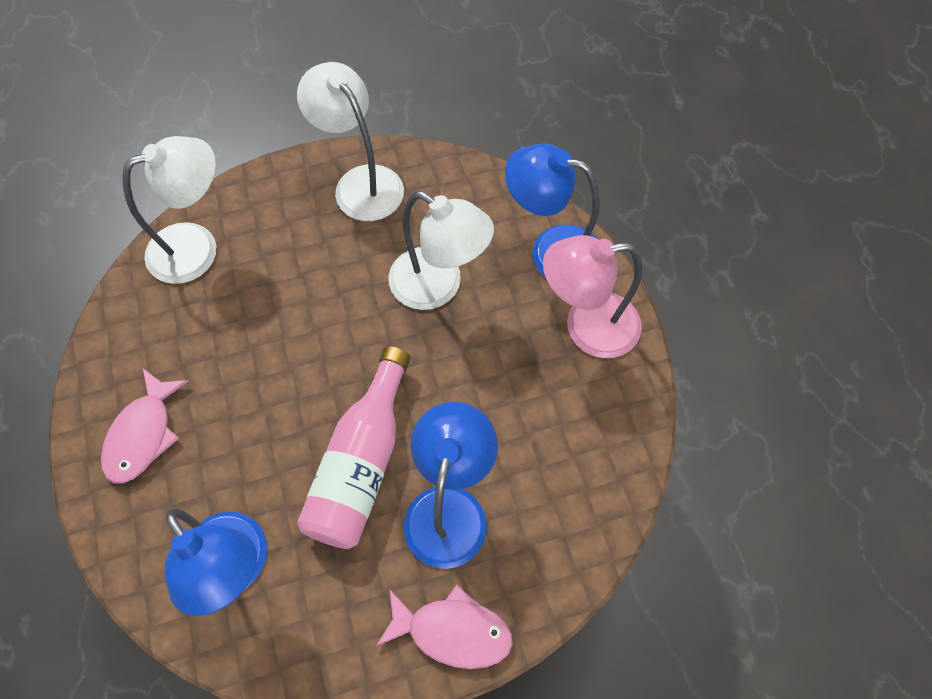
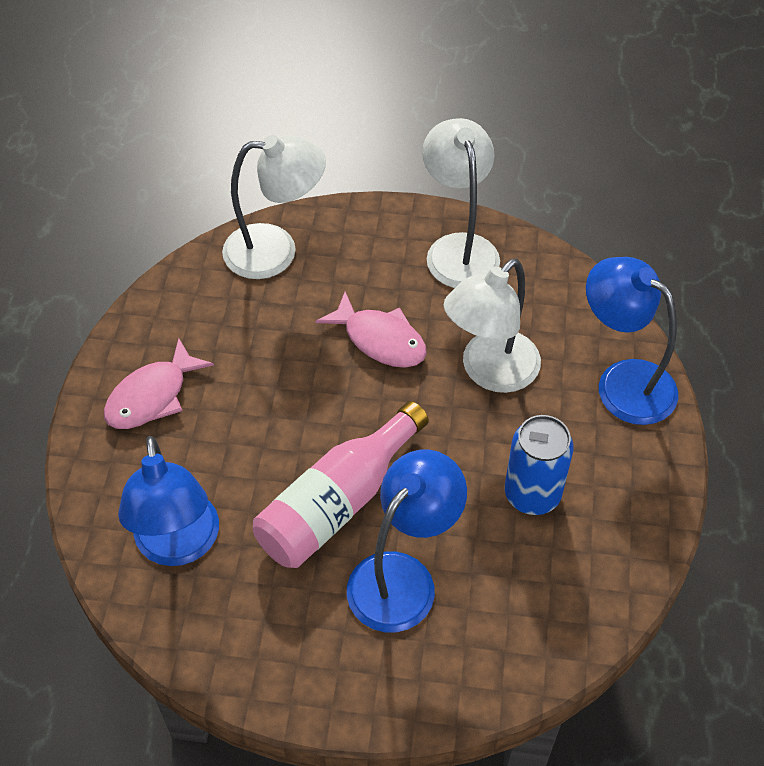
camera: 25 degrees right, 10 degrees down
pink fish [376,585,513,669] -> pink fish moved to [315,292,427,368]
white lamp [388,191,494,310] -> white lamp turned 75 degrees clockwise [444,258,541,393]
pink lamp [543,235,642,358] -> none
none -> blue can [505,415,574,515]

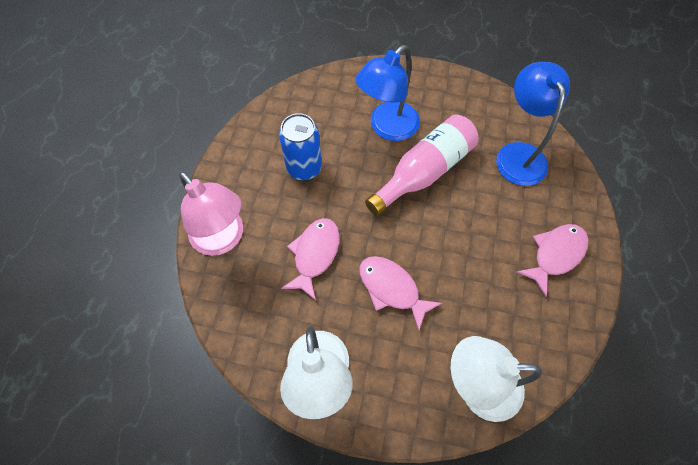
camera: 175 degrees left, 10 degrees up
white lamp [444,258,541,393] -> pink fish [281,218,340,300]
blue lamp [586,257,678,425] -> pink lamp [179,171,243,256]

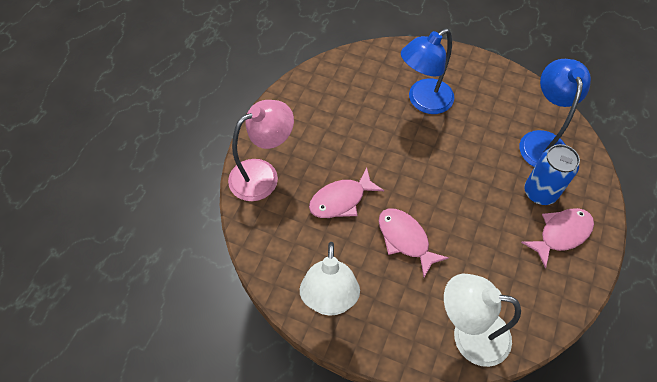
camera: 10 degrees right, 5 degrees down
pink lamp [179,171,243,256] -> pink lamp turned 90 degrees counterclockwise [228,100,294,201]
blue can [279,113,322,180] -> blue can moved to [524,144,580,205]
pink fish [281,218,340,300] -> pink fish turned 150 degrees counterclockwise [309,168,384,218]
pink bottle [365,114,479,216] -> none

